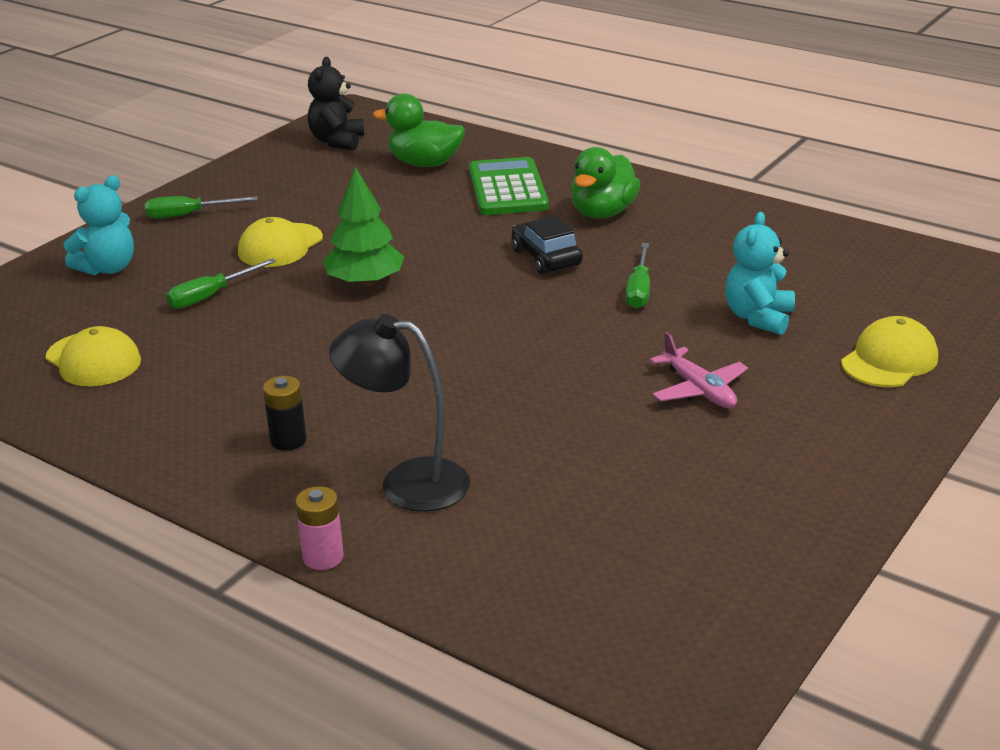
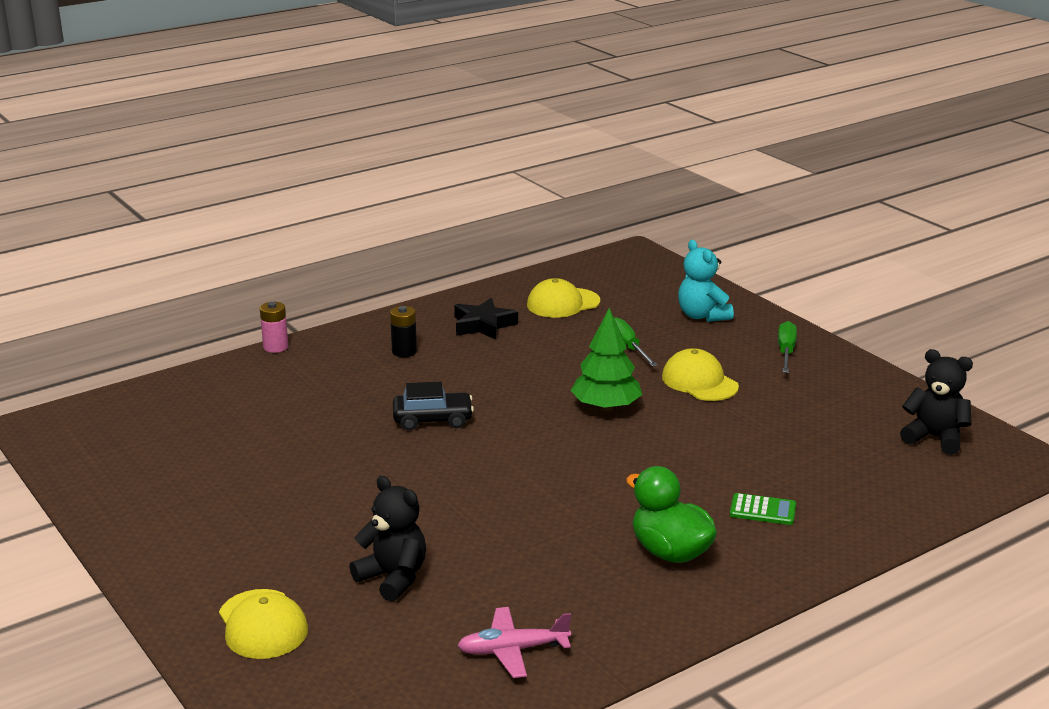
camera: 110 degrees right, 5 degrees down
black lamp [329,314,470,512] -> none
green duck [373,93,465,167] -> none
green calculator [469,157,549,215] -> green calculator [730,493,796,525], size x0.51
black car [511,216,582,274] -> black car moved to [393,382,474,431]
green screwdriver [625,243,650,309] -> none
pink plane [650,332,748,408] -> pink plane moved to [457,607,571,678]
turquoise teddy bear [725,212,795,335] -> black teddy bear [349,476,426,602]
none -> black star [454,298,518,340]

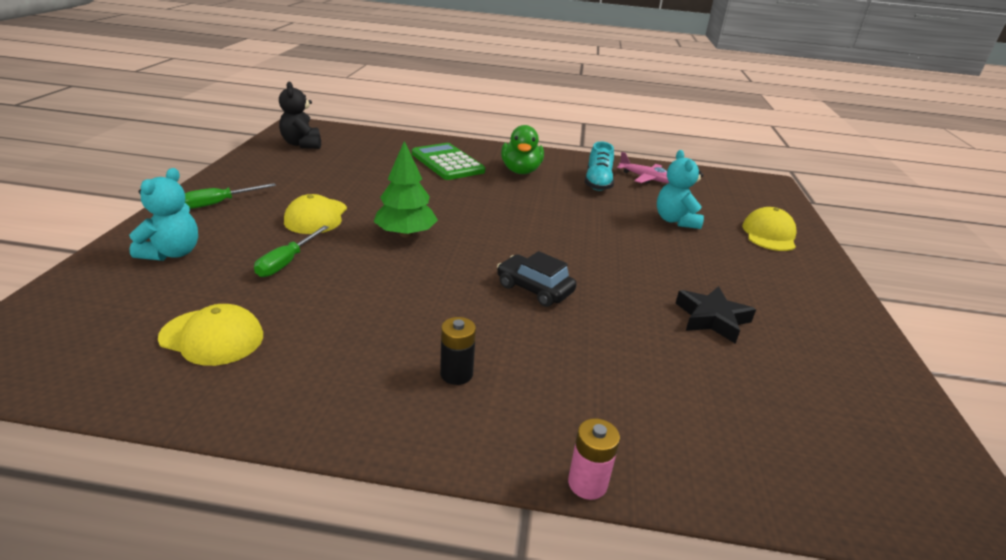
camera: 140 degrees left, 5 degrees up
black teddy bear [349,476,426,602] -> turquoise teddy bear [657,150,704,229]
black star [454,298,518,340] -> black star moved to [676,286,756,344]
green calculator [730,493,796,525] -> green calculator [412,143,485,180], size x1.96
none -> turquoise shoe [584,141,614,191]

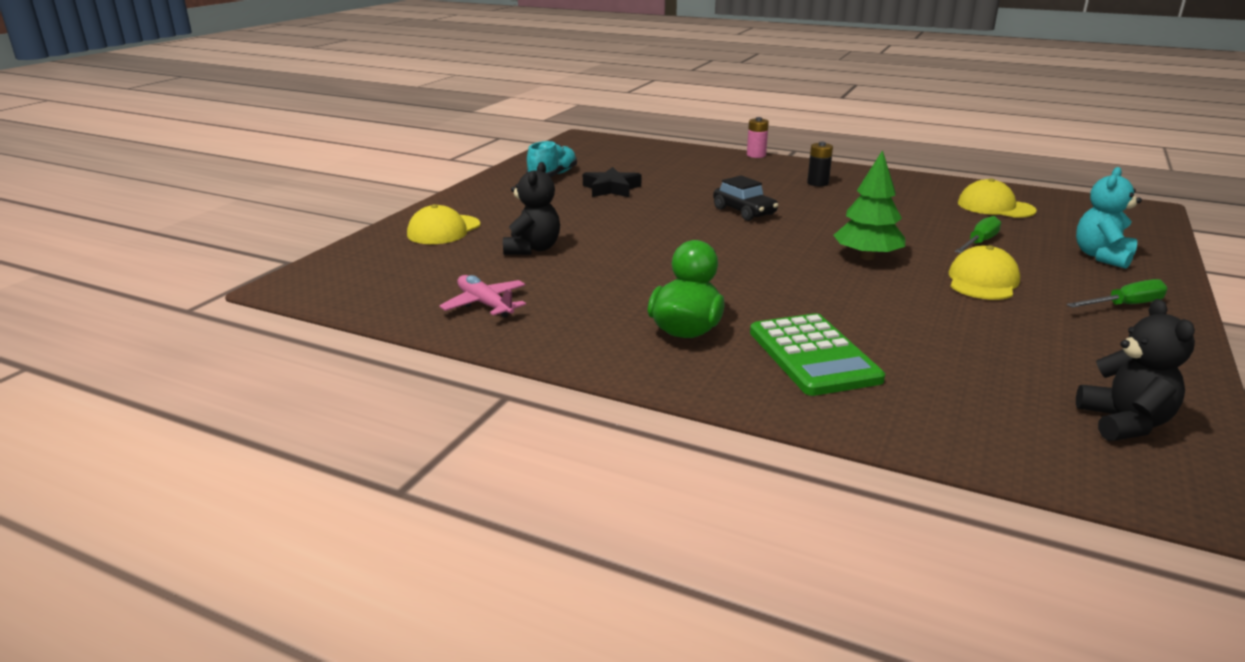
camera: 160 degrees left, 5 degrees down
turquoise shoe [584,141,614,191] -> turquoise shoe moved to [526,140,577,177]
turquoise teddy bear [657,150,704,229] -> black teddy bear [503,162,560,255]

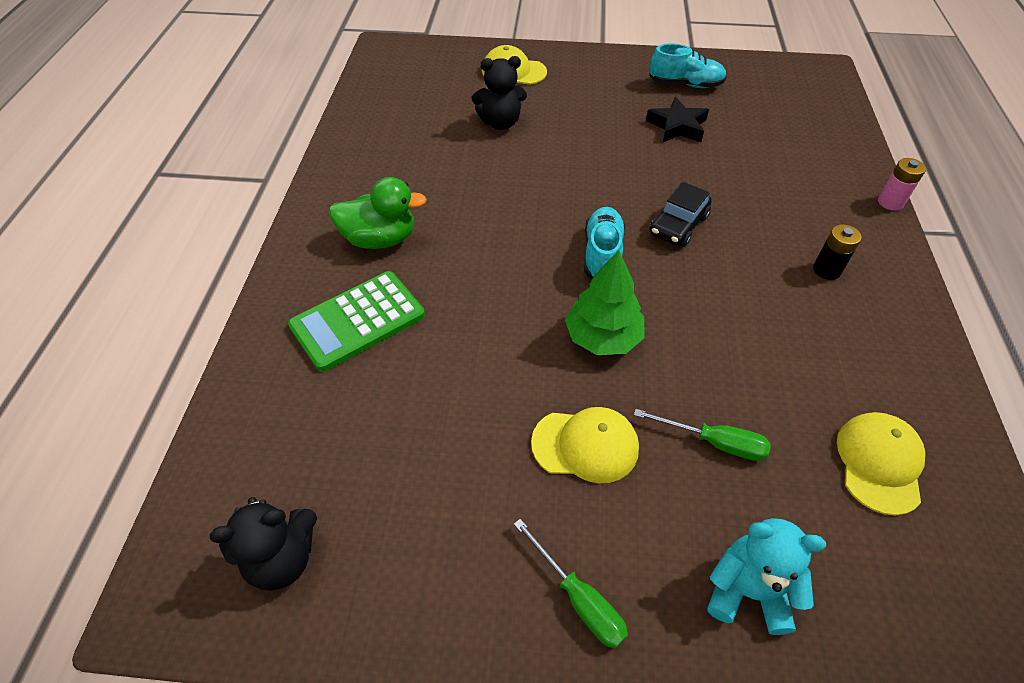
camera: 70 degrees right, 25 degrees up
pink plane [439,275,526,318] -> none
none -> turquoise shoe [584,207,625,279]

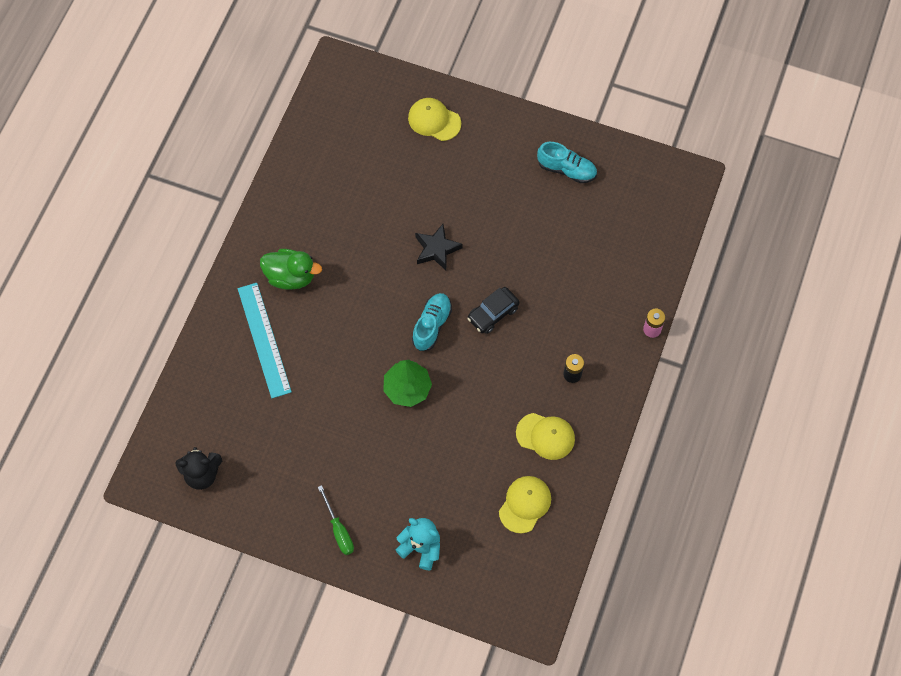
camera: 15 degrees right, 15 degrees up
green calculator [288,271,425,372] -> turquoise ruler [238,283,292,398]
black teddy bear [472,56,527,130] -> none
yellow cap [531,407,639,483] -> yellow cap moved to [516,413,575,460]
green screwdriver [634,409,771,461] -> none
black star [646,97,709,142] -> black star moved to [415,224,462,270]

